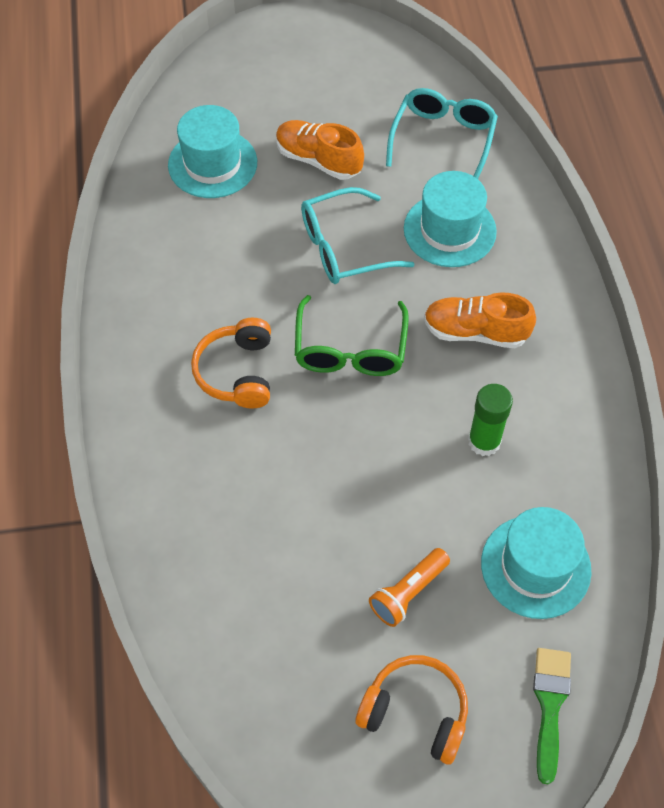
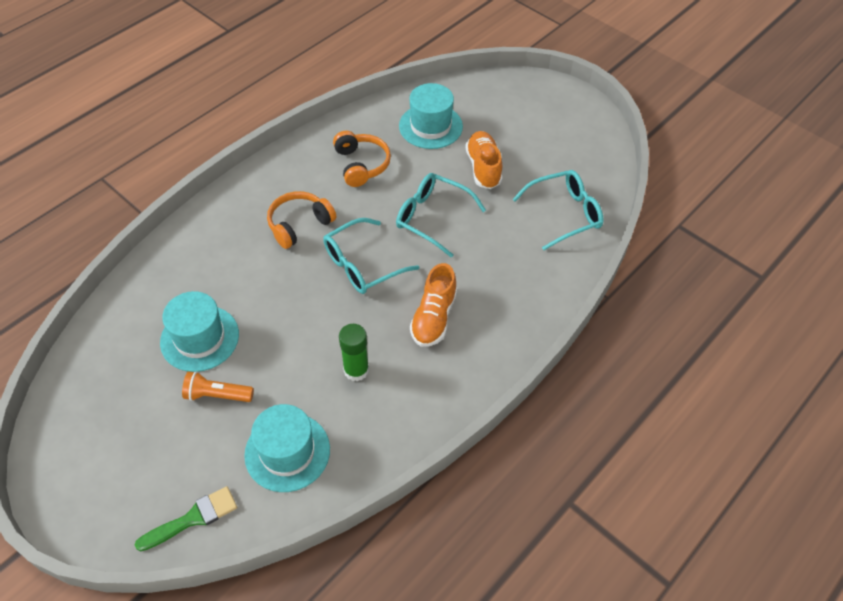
camera: 50 degrees right, 5 degrees down
green glasses [295,295,409,376] -> turquoise glasses [323,218,419,294]
orange headphones [356,655,468,765] -> orange headphones moved to [333,131,391,187]
turquoise hat [404,171,497,267] -> turquoise hat moved to [160,291,239,372]
orange shoe [424,292,536,348] -> orange shoe turned 135 degrees counterclockwise [410,263,457,347]

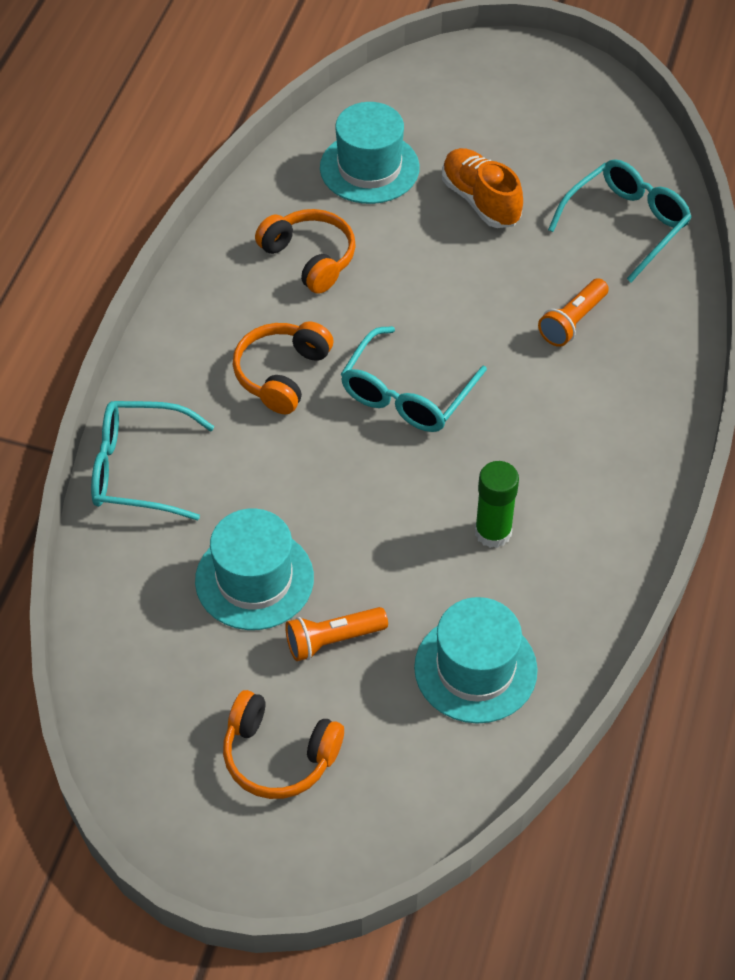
camera: 25 degrees left, 0 degrees up
green brush [135,486,237,551] -> none
turquoise glasses [396,173,486,258] -> turquoise glasses moved to [91,401,215,520]
orange shoe [410,263,457,347] -> none
none -> orange headphones [223,690,344,799]
none -> orange flashlight [538,278,609,347]

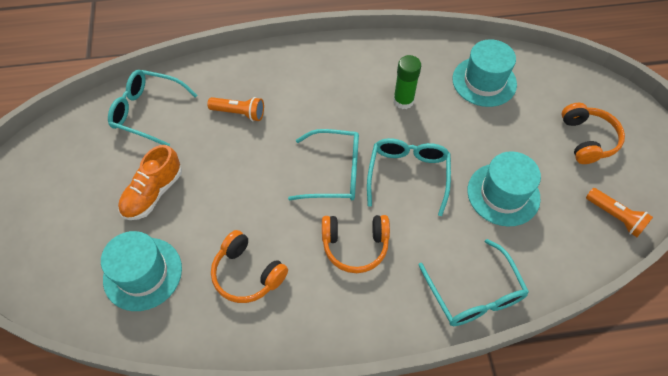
camera: 115 degrees left, 5 degrees up
orange headphones [255,209,356,294] -> orange headphones turned 75 degrees counterclockwise [211,230,288,303]
orange flashlight [285,607,388,661] -> orange flashlight moved to [586,188,653,237]
none -> turquoise glasses [367,138,451,216]

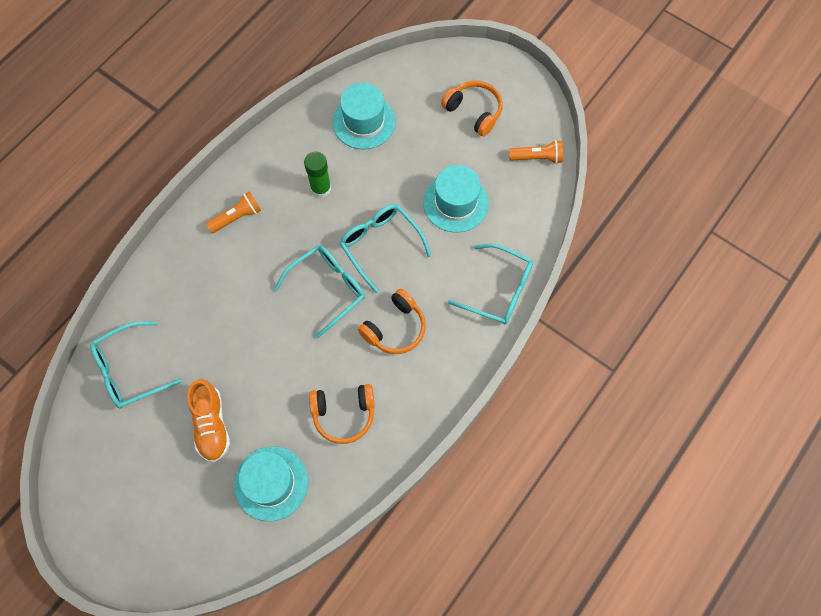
camera: 45 degrees left, 10 degrees up
orange flashlight [207,97,264,121] -> orange flashlight moved to [206,191,261,233]

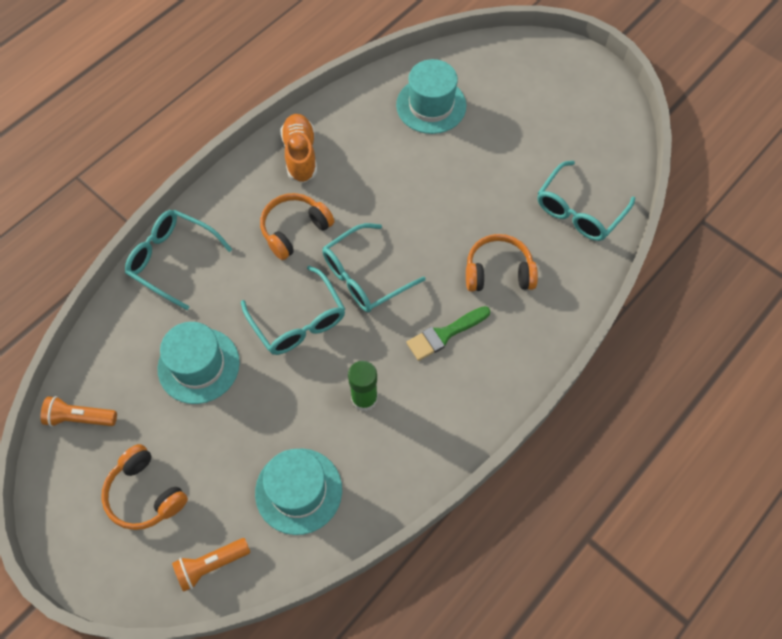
camera: 175 degrees left, 5 degrees down
turquoise glasses [90,321,182,408] -> turquoise glasses turned 150 degrees clockwise [537,161,635,241]
orange shoe [187,379,230,462] -> orange shoe moved to [280,114,317,183]
orange flashlight [206,191,261,233] -> orange flashlight moved to [172,538,250,592]
orange headphones [309,384,375,444] -> orange headphones moved to [466,234,538,292]
none -> green brush [406,306,490,361]

